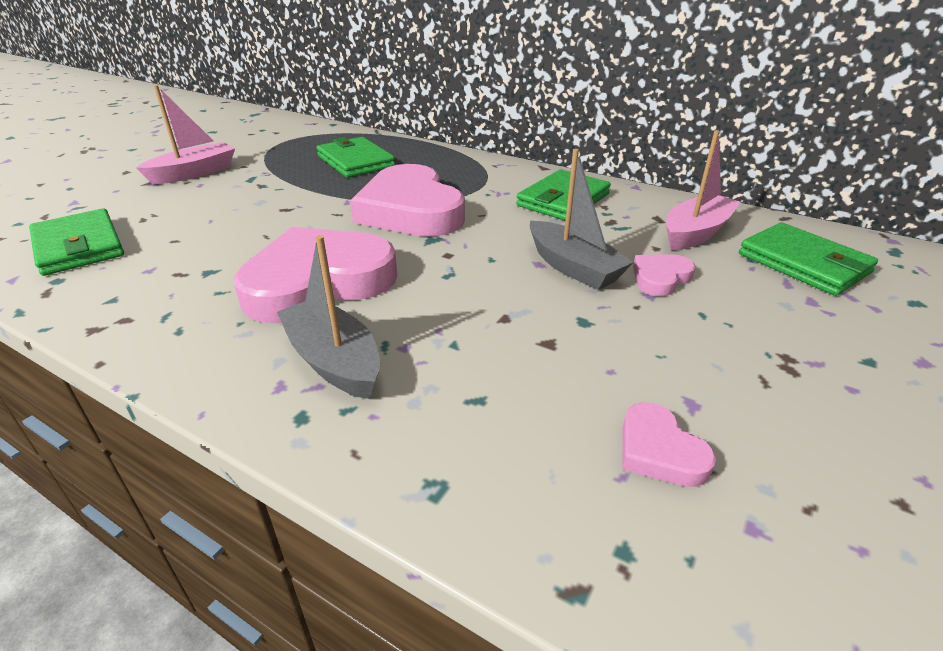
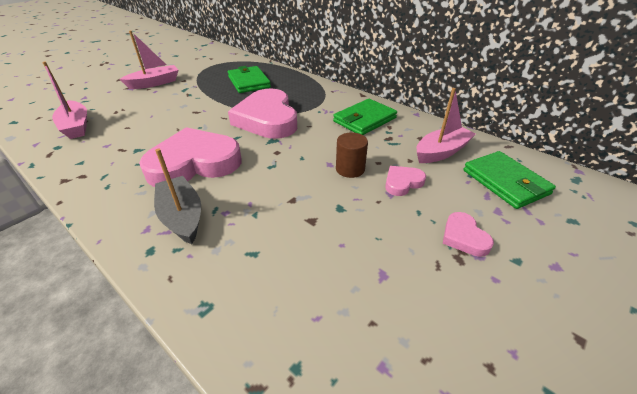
camera: 10 degrees right, 5 degrees up
green wallet [29,208,124,276] -> pink boat [42,62,87,139]
grey boat [530,149,634,290] -> brown cylinder [336,133,368,178]
pink heart [622,402,716,487] -> pink heart moved to [443,212,494,257]

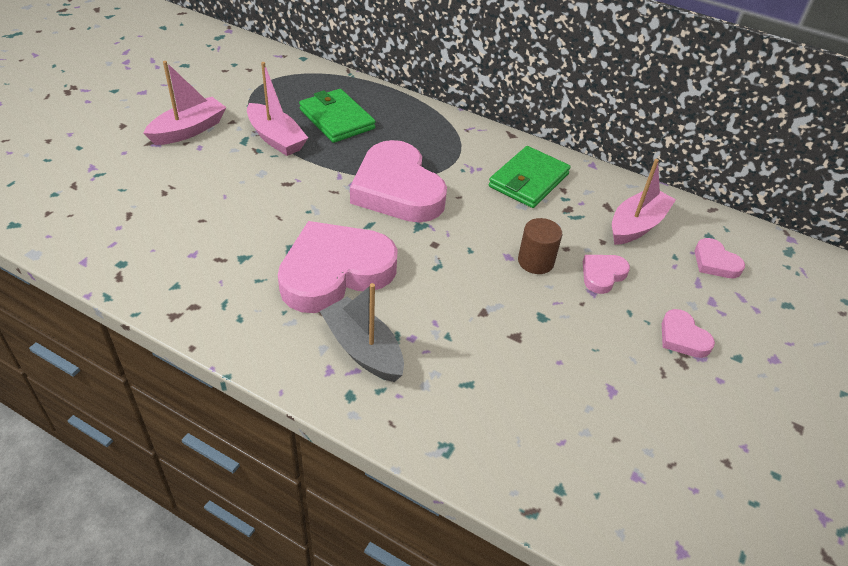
camera: 15 degrees left, 5 degrees up
pink boat [42,62,87,139] -> pink boat moved to [247,62,308,156]
green wallet [463,151,556,209] -> pink heart [695,238,745,278]

